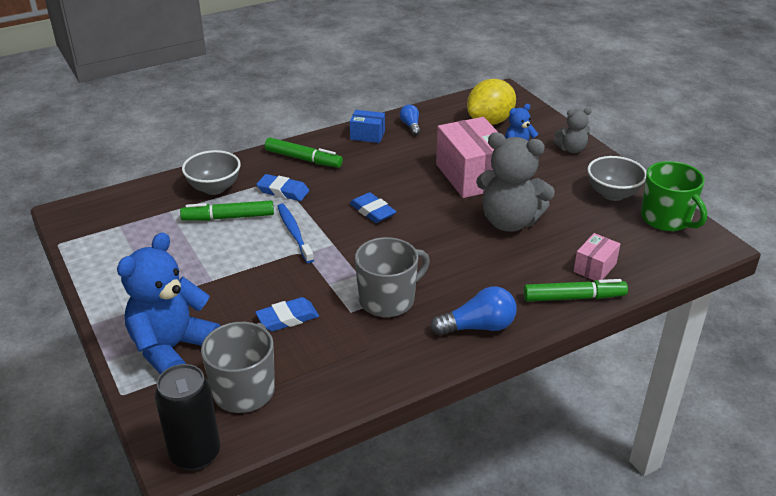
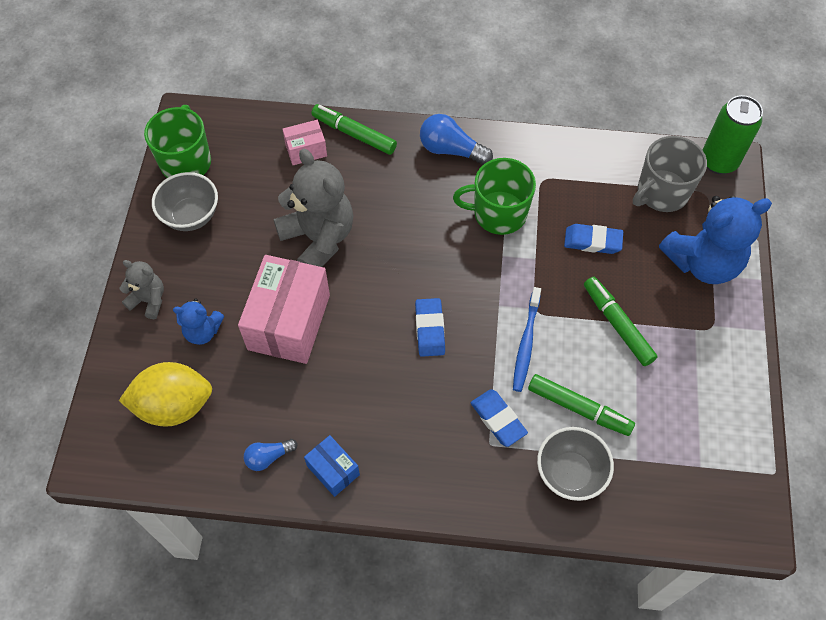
camera: 145 degrees left, 25 degrees up
black can [155,364,220,471] -> green can [702,95,763,174]
green marker [265,137,343,168] -> green marker moved to [584,277,658,366]
grey mug [355,237,430,317] -> green mug [453,158,536,235]
blue light bulb [400,105,420,135] -> blue light bulb turned 45 degrees clockwise [244,439,297,471]

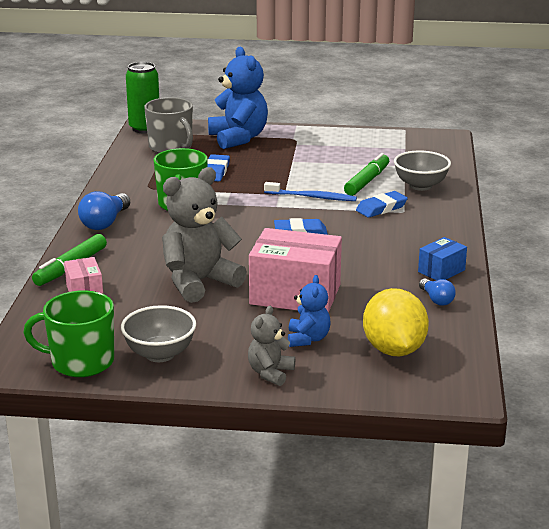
camera: 90 degrees left, 35 degrees down
green marker [584,277,658,366] -> none

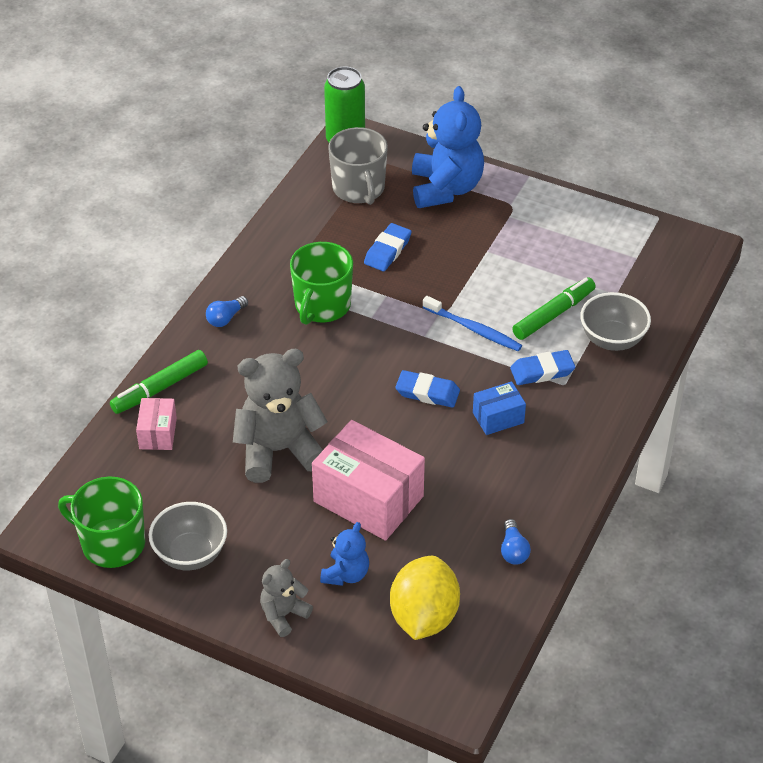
camera: 20 degrees right, 20 degrees up
blue light bulb [78,191,130,230] -> blue light bulb [206,296,248,327], size x0.60
blue box [418,237,467,280] -> blue box moved to [473,381,526,435]

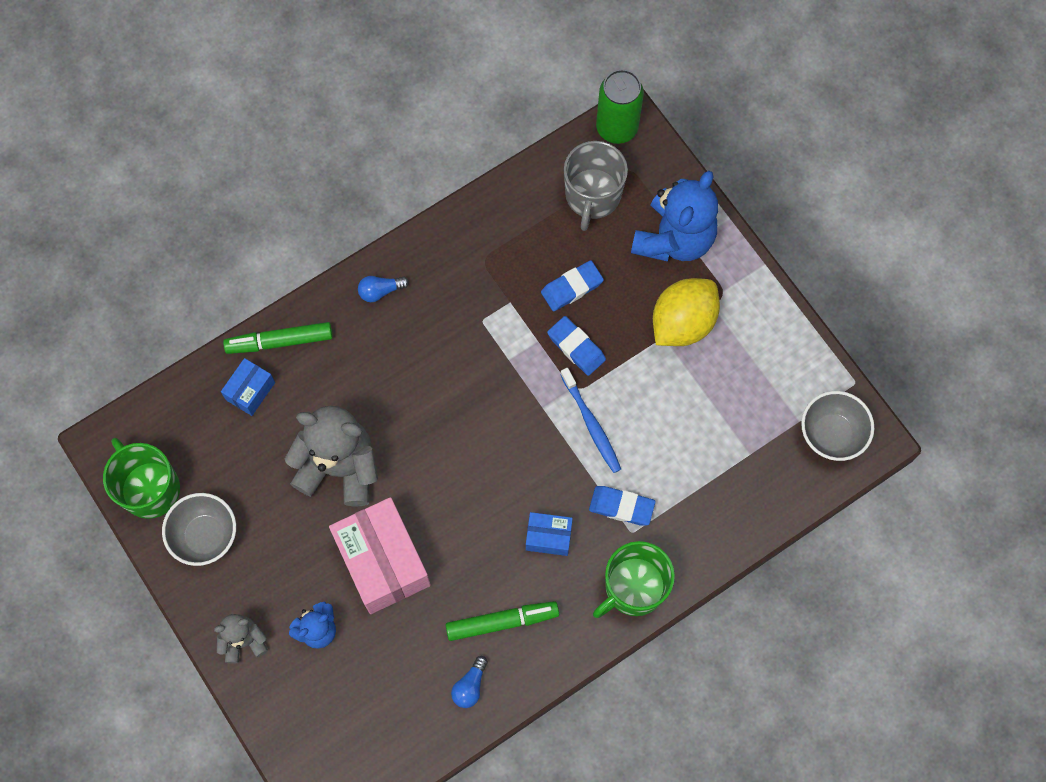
camera: 30 degrees right, 25 degrees up
pink box [136,398,177,450] -> blue box [221,358,275,416]
green mug [290,242,353,325] -> green mug moved to [593,541,675,618]
yellow lemon [390,556,460,640] -> yellow lemon moved to [653,278,720,346]
blue eraser [395,370,460,408] -> blue eraser moved to [547,316,606,376]
green marker [512,277,596,340] -> green marker moved to [445,601,559,641]
grey bowl [580,292,651,351] -> grey bowl moved to [801,391,874,461]

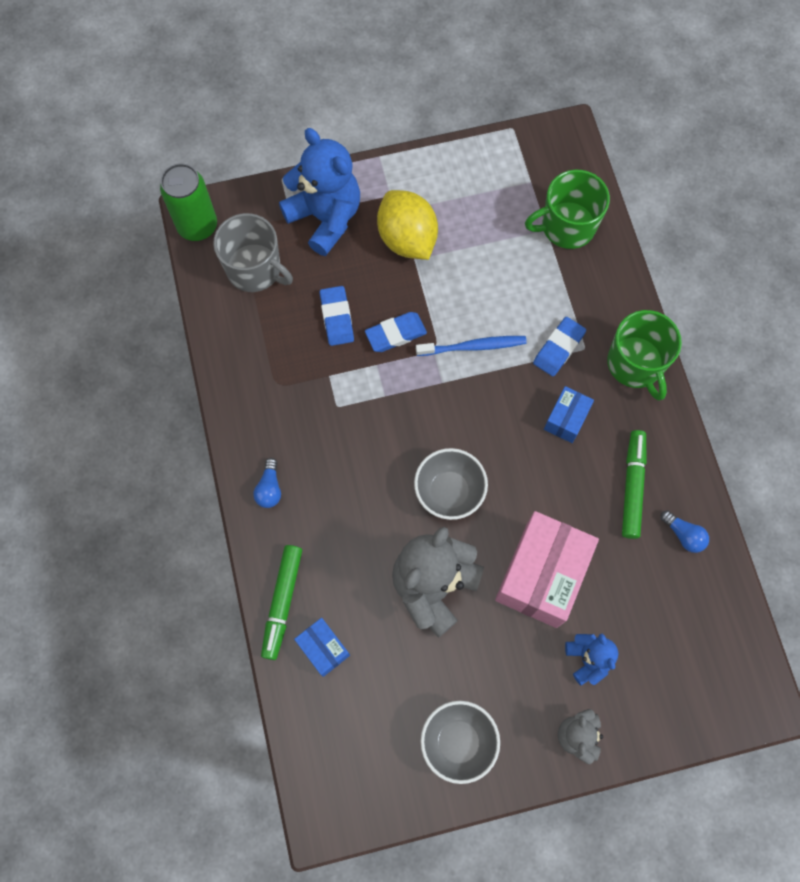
camera: 70 degrees left, 0 degrees up
green mug [103,438,180,519] -> green mug moved to [525,170,610,249]
pink box [329,497,431,614] -> pink box turned 60 degrees counterclockwise [495,511,599,628]
grey bowl [801,391,874,461] -> grey bowl moved to [414,448,488,520]

